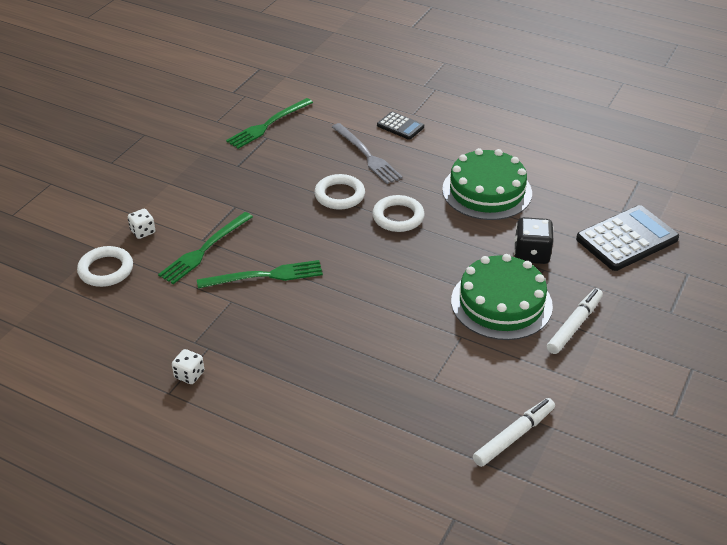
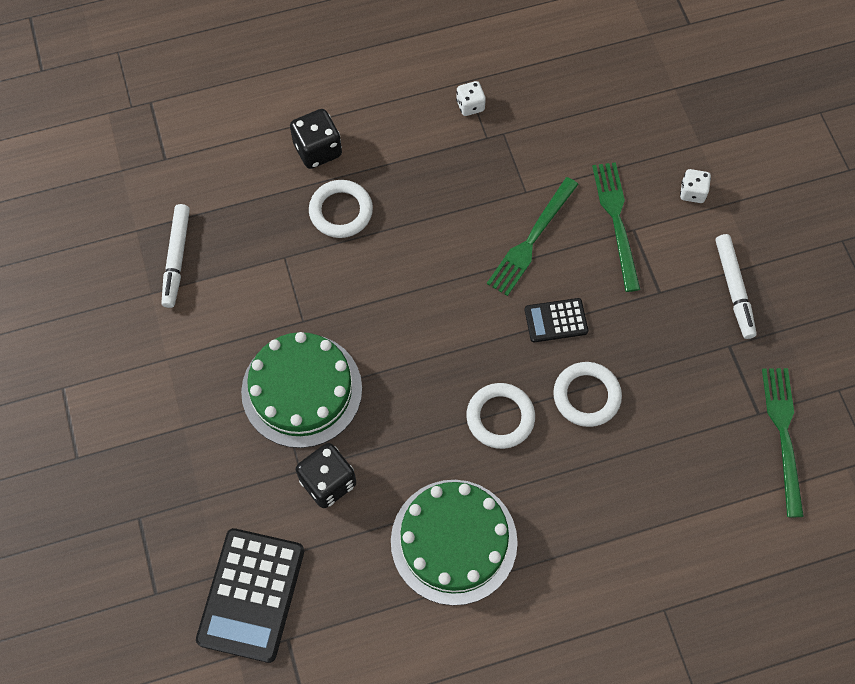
camera: 135 degrees right, 25 degrees up
white ring [77,246,133,287] -> white ring moved to [309,180,373,238]
grey fork [332,123,403,184] -> none
black calculator [377,112,424,140] -> black calculator moved to [525,298,588,342]
white marker [547,288,603,354] -> white marker moved to [716,234,757,339]
none -> black dice [290,109,342,169]

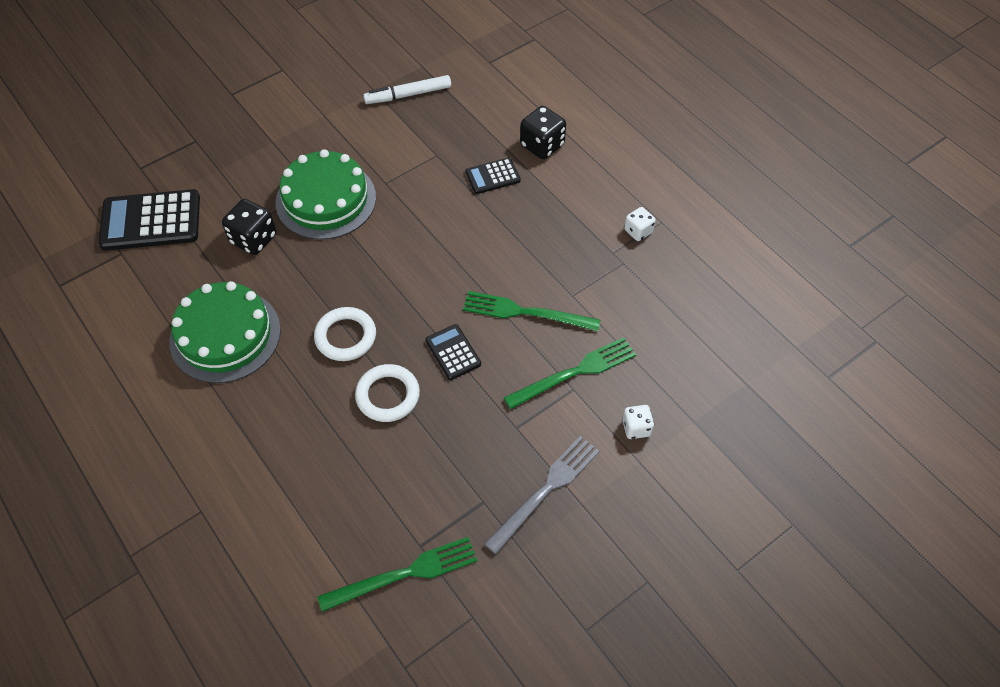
camera: 70 degrees right, 10 degrees down
white ring [309,180,373,238] -> black calculator [465,158,521,194]
white marker [716,234,757,339] -> grey fork [485,436,599,554]

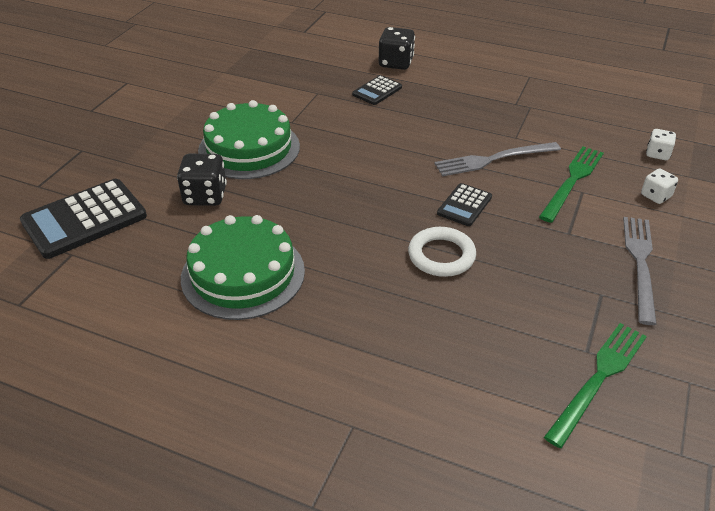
camera: 30 degrees left, 15 degrees down
white ring [314,307,376,361] -> none
white marker [363,75,451,104] -> none
black calculator [425,324,481,380] -> black calculator turned 90 degrees counterclockwise [437,183,492,226]
green fork [463,291,600,331] -> grey fork [434,142,561,176]
white dice [624,207,656,241] -> white dice moved to [646,129,676,160]

